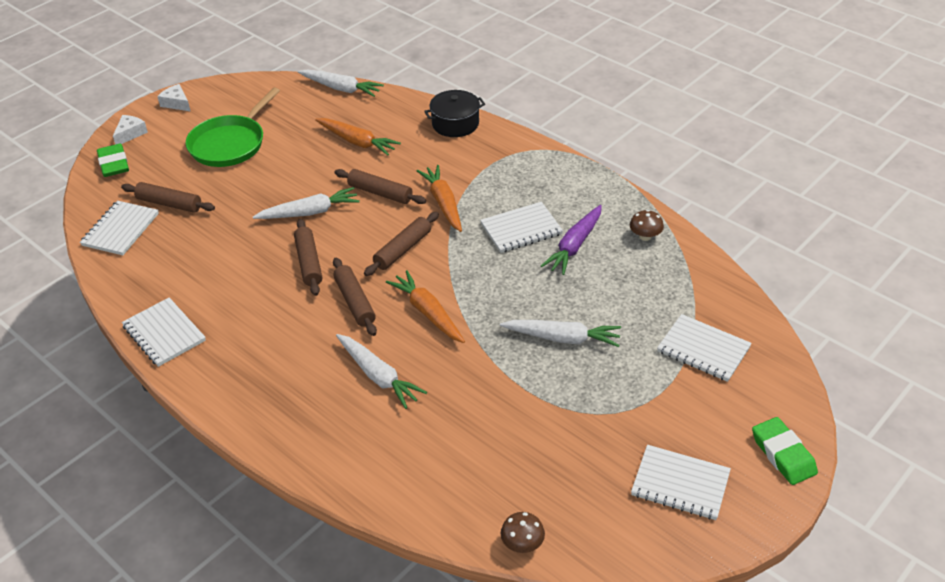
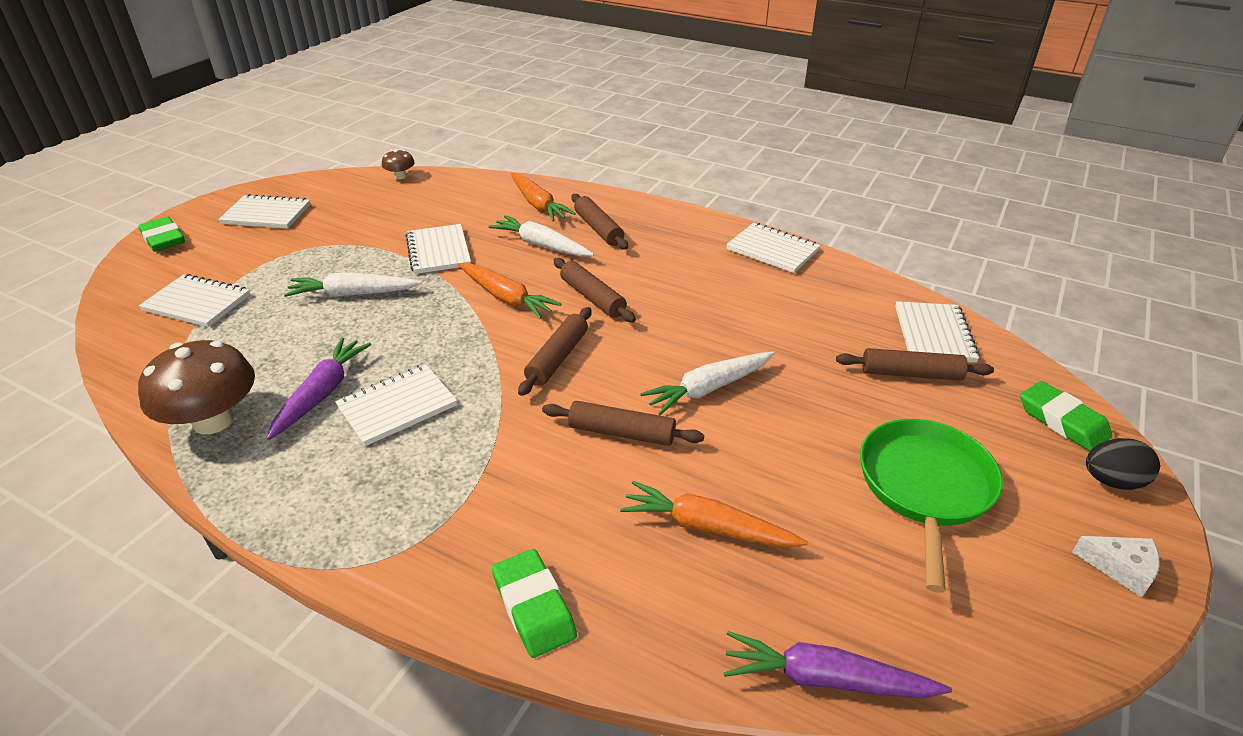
camera: 165 degrees right, 5 degrees down
white cheese [113,115,148,144] -> black egg [1086,438,1160,490]
brown rolling pin [294,219,322,296] -> brown rolling pin moved to [571,194,628,250]
white carrot [298,69,384,97] -> purple carrot [724,631,952,698]
orange carrot [416,165,462,232] -> orange carrot moved to [511,173,576,222]
black pot [424,90,485,137] -> green eraser [492,549,577,658]
brown mushroom [630,210,664,241] -> brown mushroom [138,340,255,434], size x2.10
none -> white notebook [406,224,471,274]

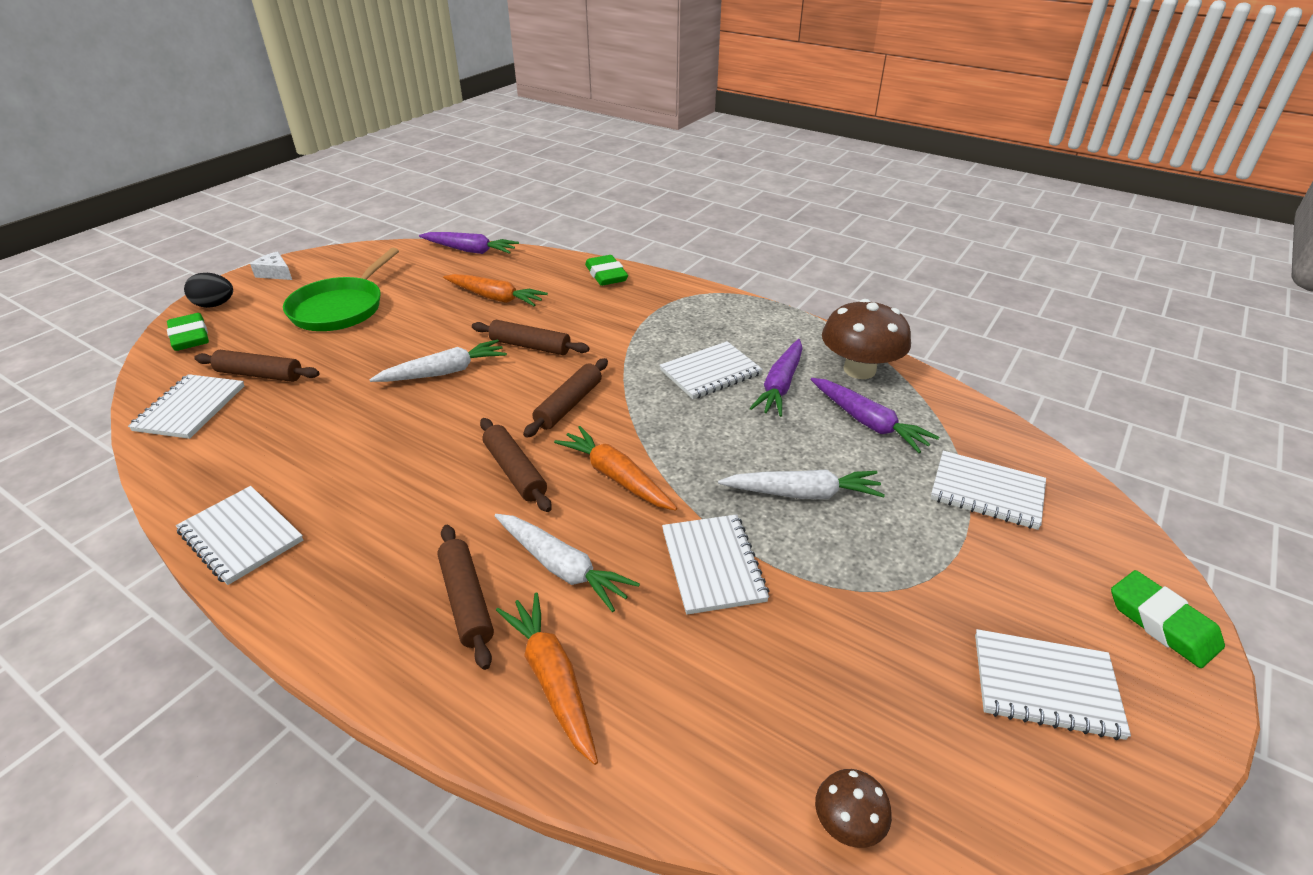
camera: 175 degrees left, 0 degrees up
none -> purple carrot [810,378,939,453]

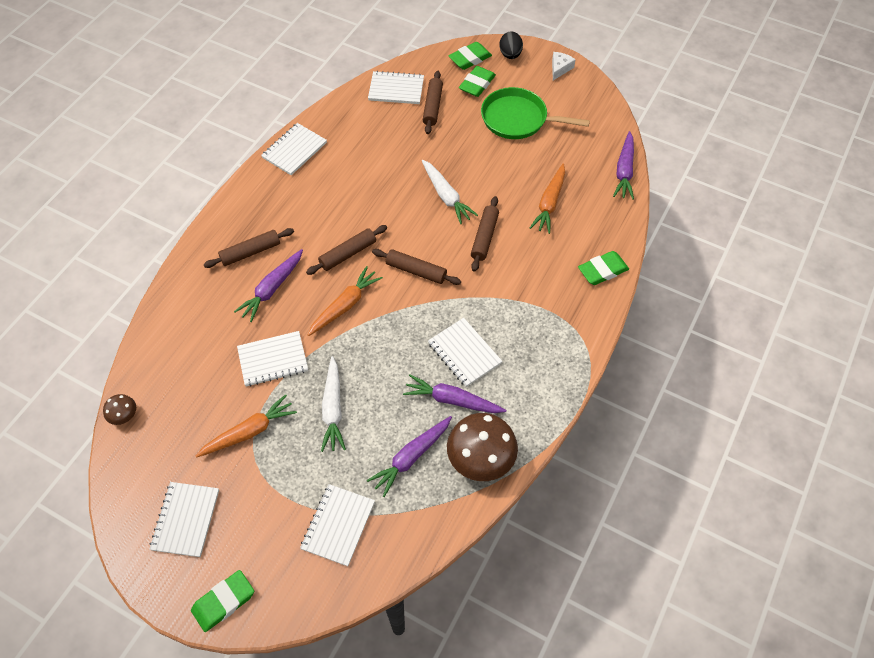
camera: 85 degrees right, 20 degrees up
white carrot [495,514,640,612] -> purple carrot [234,249,303,322]
orange carrot [496,592,598,765] -> orange carrot moved to [196,394,297,458]
none -> green eraser [459,66,496,97]

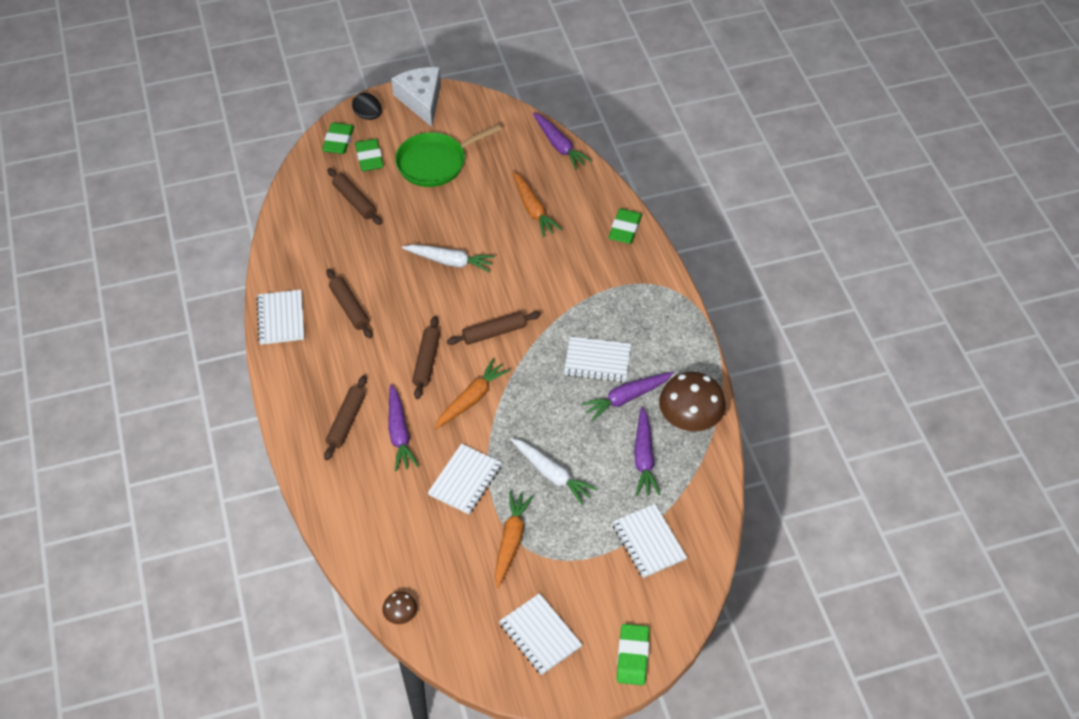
camera: 45 degrees left, 5 degrees down
orange carrot [308,266,383,336] -> orange carrot turned 45 degrees clockwise [434,358,510,430]
white notebook [368,71,424,104] -> none
brown rolling pin [471,196,499,272] -> brown rolling pin moved to [326,269,372,338]
white cheese [552,52,576,80] -> white cheese [391,67,441,127], size x1.97

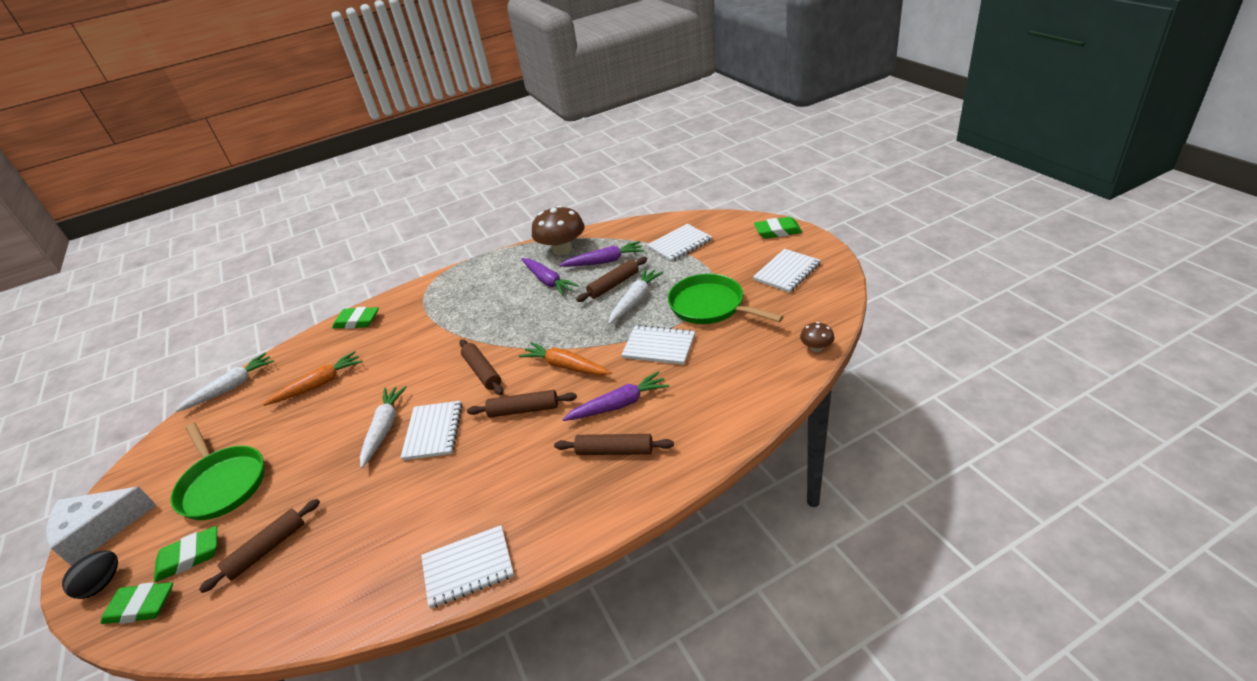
camera: 95 degrees left, 15 degrees down
brown rolling pin [326,269,372,338] -> brown rolling pin moved to [576,257,647,302]
orange carrot [495,491,533,588] -> green pan [668,274,784,324]
purple carrot [533,112,592,170] -> white carrot [175,353,274,412]
white notebook [564,336,631,382] -> white notebook moved to [400,400,463,460]

